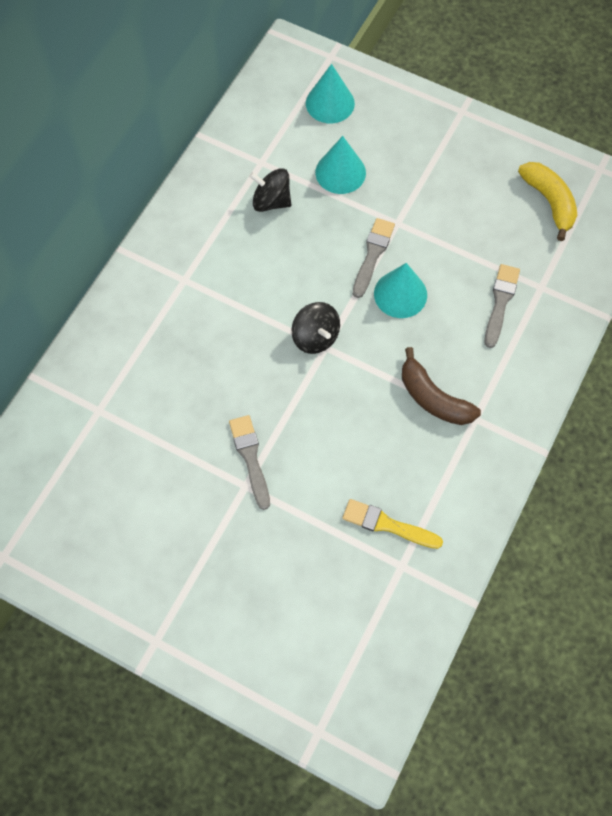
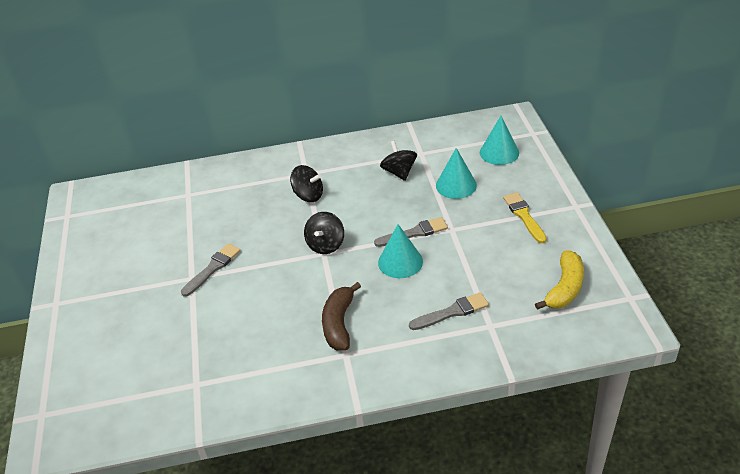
camera: 55 degrees right, 25 degrees down
yellow brush [342,499,443,549] -> yellow brush moved to [503,192,547,243]
none -> black spinning top [290,165,323,202]

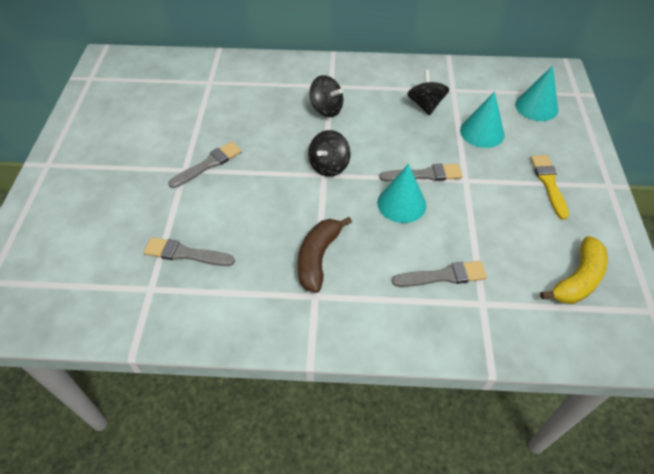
camera: 10 degrees right, 10 degrees up
none -> grey brush [144,237,235,266]

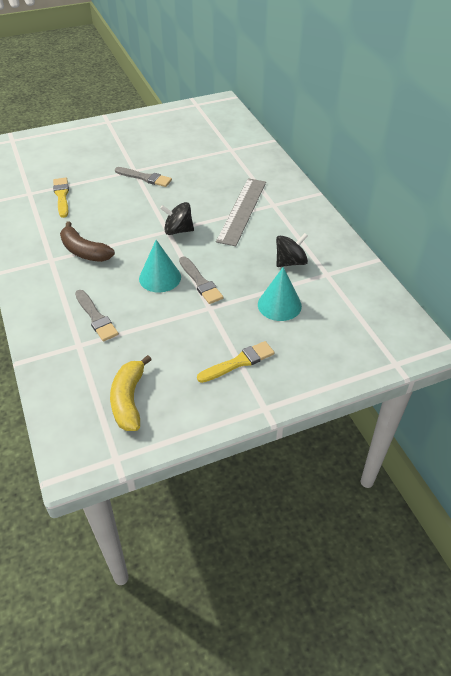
camera: 65 degrees right, 5 degrees down
grey brush [144,237,235,266] -> yellow brush [53,178,69,218]
brown banana [297,217,352,293] -> brown banana turned 135 degrees counterclockwise [60,221,115,262]
black spinning top [310,75,343,117] -> grey ruler [216,178,266,246]
turquoise cone [515,66,558,121] -> none
yellow banana [540,236,608,304] -> yellow banana turned 75 degrees clockwise [110,355,152,431]

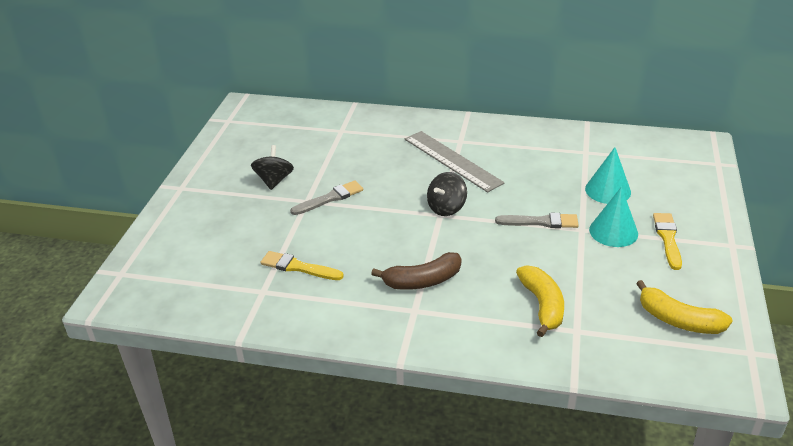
camera: 55 degrees left, 10 degrees down
grey brush [75,290,119,341] -> yellow banana [516,265,564,337]
turquoise cone [139,240,181,292] -> turquoise cone moved to [589,187,638,247]
black spinning top [276,233,308,267] -> black spinning top moved to [251,145,294,190]

